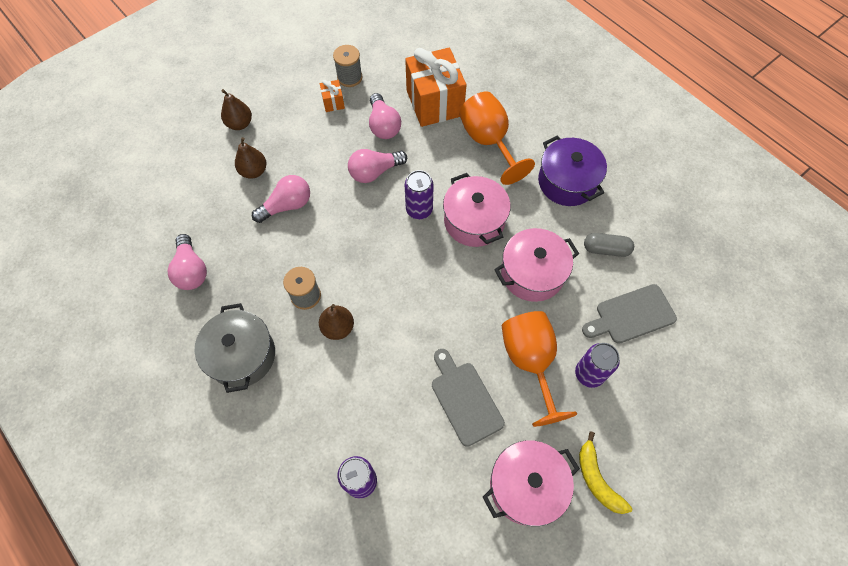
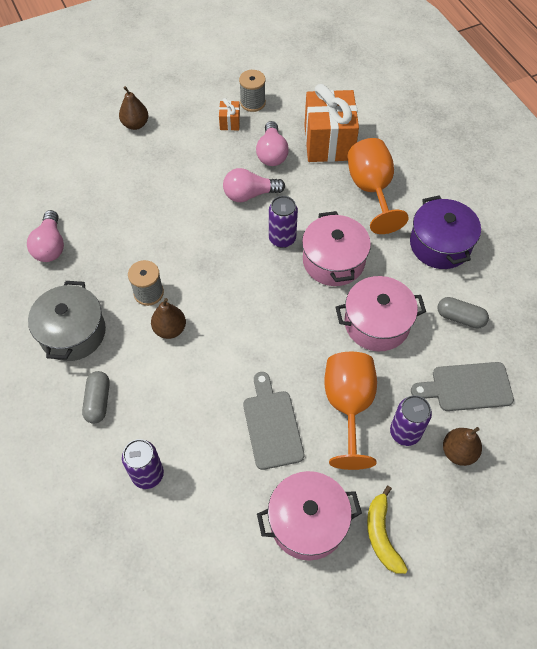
camera: 15 degrees right, 5 degrees down
brown pear [235,137,266,179] -> brown pear moved to [443,427,482,466]
pink light bulb [252,175,310,223] -> none
none -> grey capsule [82,371,110,424]

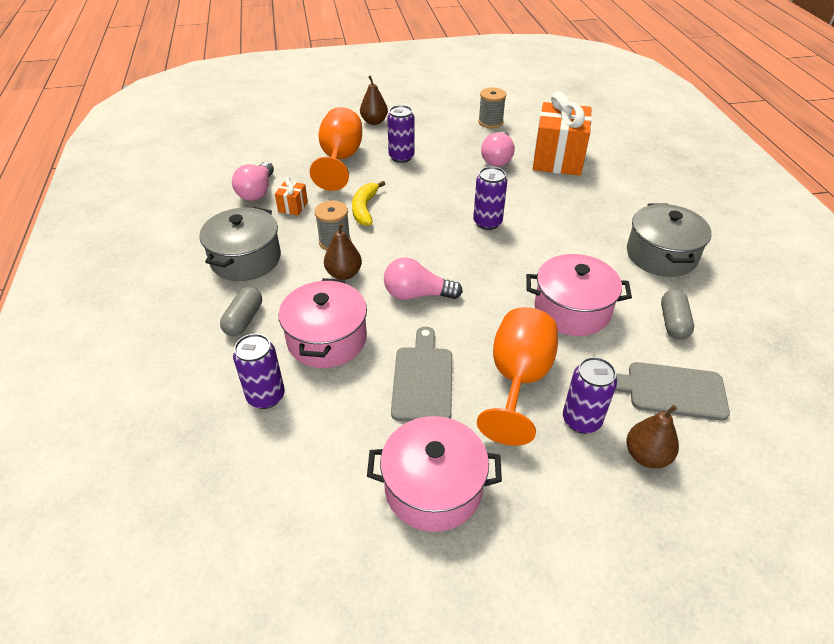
camera: 15 degrees right, 15 degrees down
orange gift [219,98,240,131] -> orange gift moved to [275,177,308,216]
pink light bulb [223,168,285,202] -> pink light bulb moved to [384,257,463,300]
pink pot [302,211,371,286] -> pink pot moved to [279,278,367,368]
orange goblet [347,138,409,234] -> orange goblet moved to [310,107,362,191]
yellow banana [367,486,408,574] -> yellow banana moved to [352,181,385,226]
purple pot [410,196,481,269] -> grey pot [627,204,712,277]
grey capsule [437,297,489,329] -> grey capsule turned 60 degrees clockwise [661,289,694,340]
none -> purple can [387,105,415,163]

